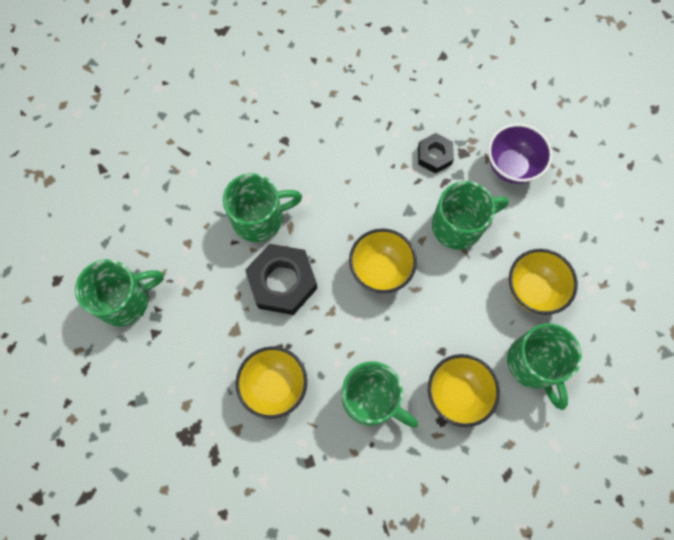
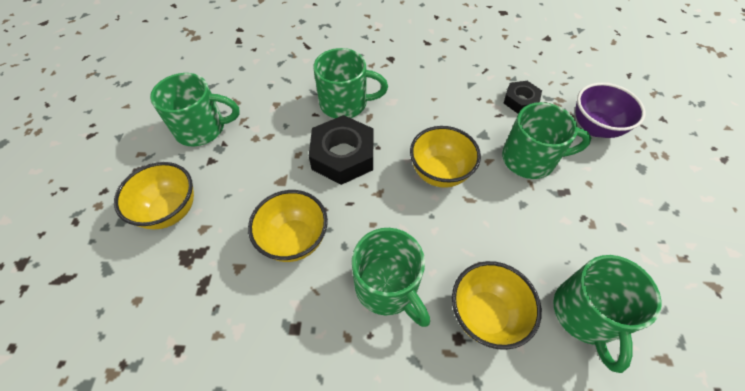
camera: 20 degrees right, 15 degrees down
yellow bowl [509,249,578,315] -> yellow bowl moved to [114,162,194,229]

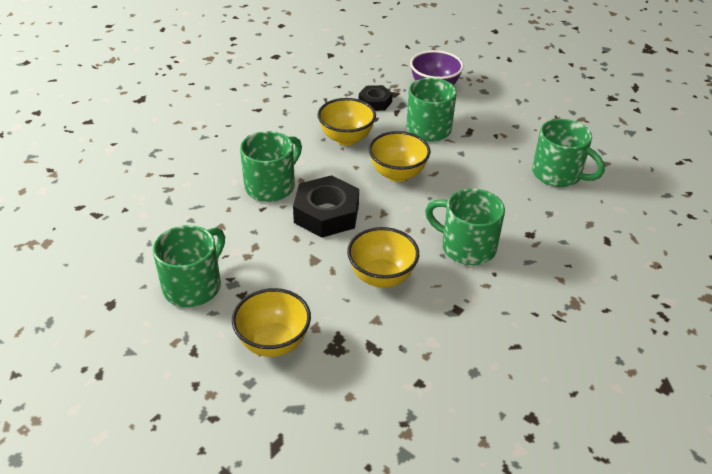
camera: 55 degrees left, 15 degrees down
green mug [352,228,430,327] -> green mug turned 150 degrees counterclockwise [425,189,505,265]
yellow bowl [452,261,542,350] -> yellow bowl moved to [317,98,376,146]

